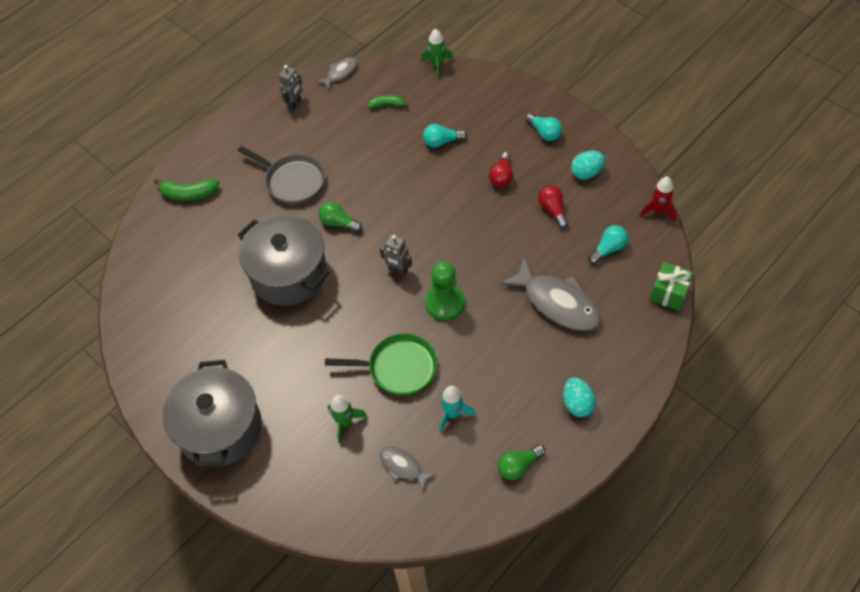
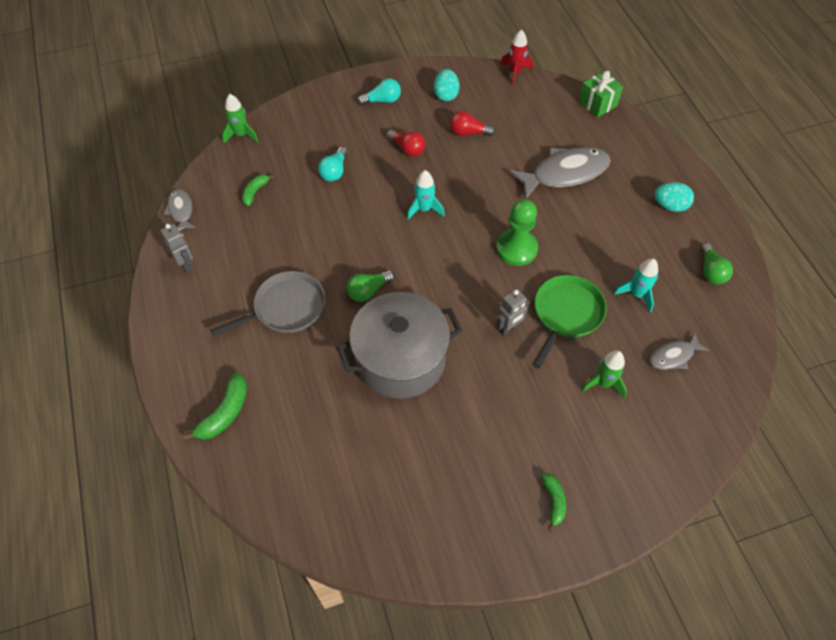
camera: 65 degrees left, 0 degrees up
grey pot [163,360,262,468] -> green banana [541,473,566,531]
grey robot [380,235,412,275] -> grey robot moved to [496,289,530,336]
turquoise light bulb [588,225,628,264] -> none
none -> turquoise rocket [407,170,445,220]

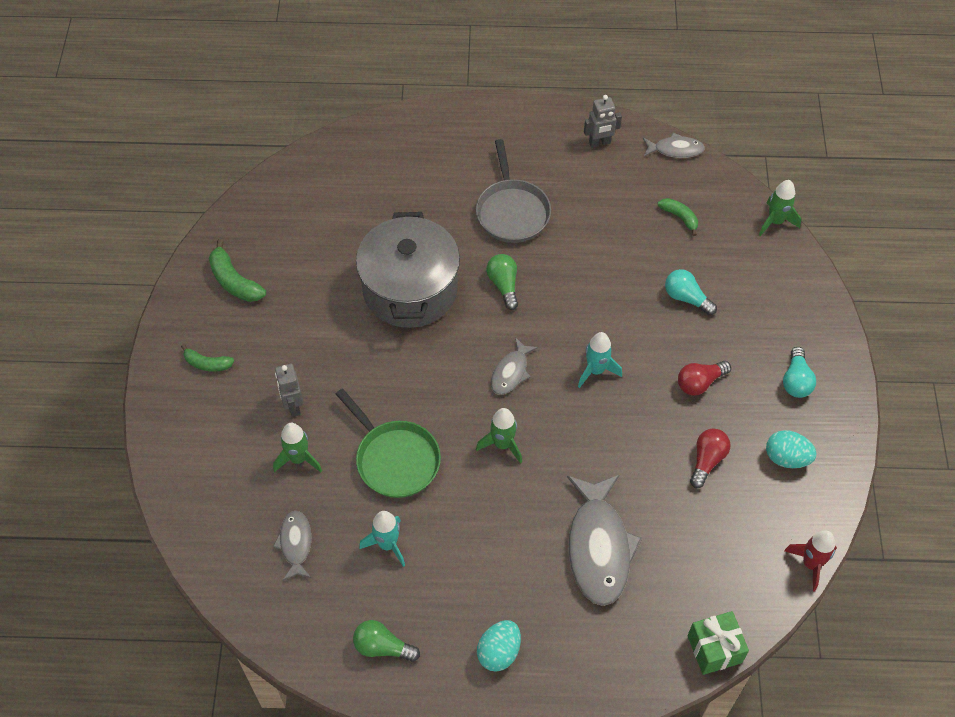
camera: 110 degrees right, 0 degrees up
green banana [183,372,247,440] -> green banana moved to [209,239,266,302]
green pawn [496,199,538,266] -> green rocket [476,408,522,464]
grey robot [496,289,530,336] -> grey robot moved to [275,364,304,417]
none -> grey fish [491,337,538,395]

